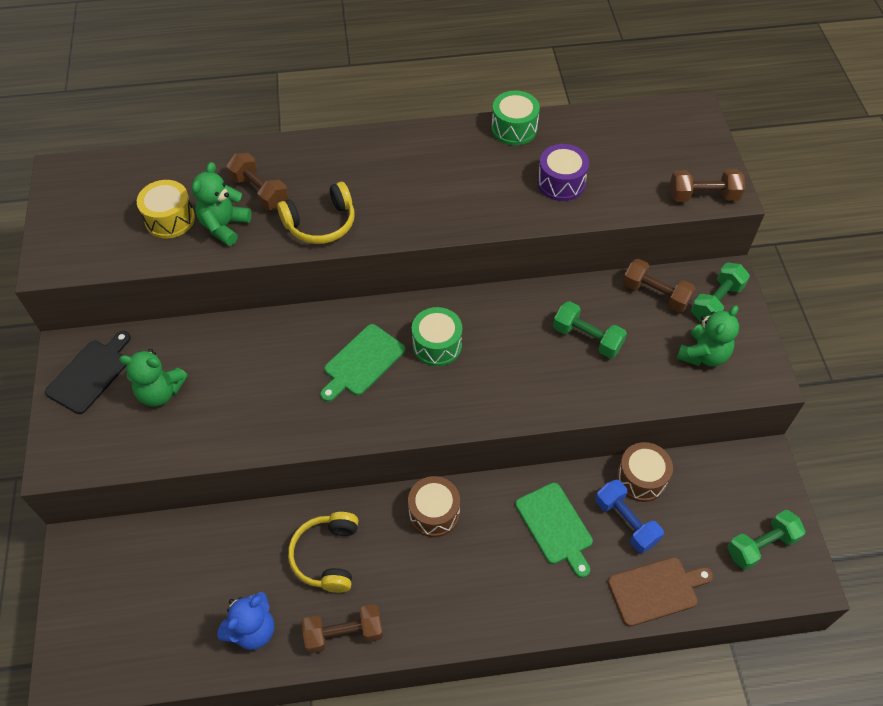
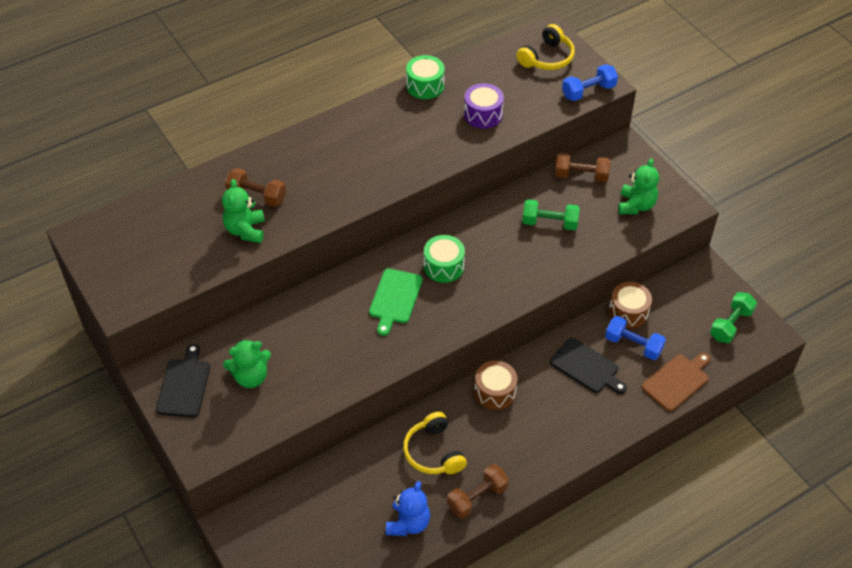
camera: 25 degrees left, 5 degrees down
yellow drum [137,180,195,238] -> none
yellow headphones [277,182,354,244] -> yellow headphones moved to [517,24,575,70]
green cutting board [516,483,593,578] -> black cutting board [550,338,627,394]
brown dumbbell [670,169,745,202] -> blue dumbbell [562,64,618,101]
green dumbbell [691,263,750,322] -> none

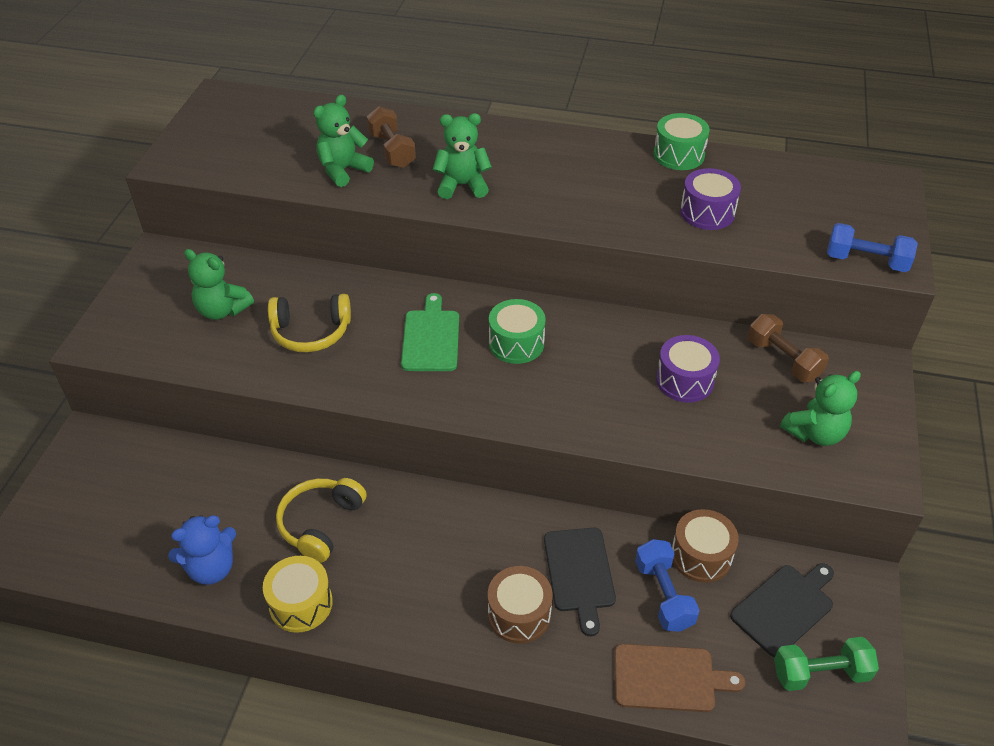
camera: 45 degrees right, 5 degrees down
black cutting board [156,344,210,417] -> black cutting board moved to [730,563,834,657]
green cutting board [369,268,423,336] -> green cutting board turned 120 degrees clockwise [401,293,459,371]
brown dumbbell [447,464,509,518] -> yellow drum [263,556,333,633]
brown drum [474,361,517,410] -> brown drum moved to [488,566,553,644]
yellow headphones [517,24,575,70] -> yellow headphones moved to [268,294,351,352]
green dumbbell [522,199,580,230] -> purple drum [656,335,720,403]
none -> green teddy bear [433,113,492,199]

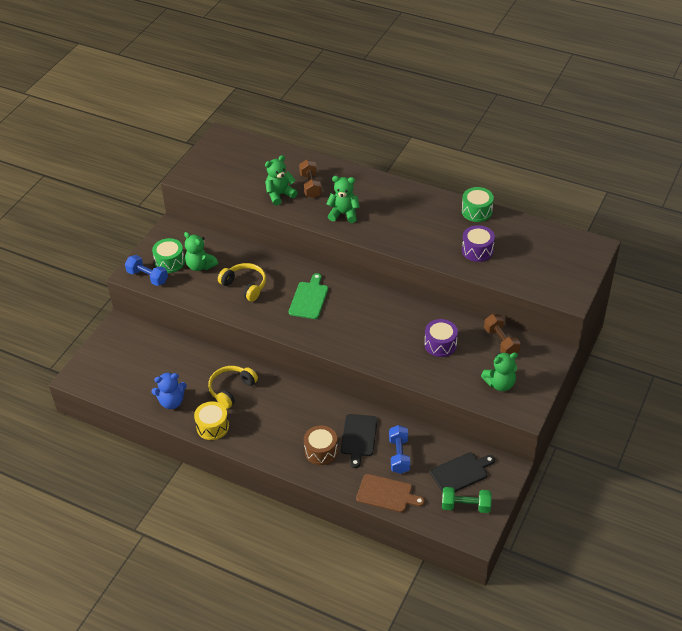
camera: 15 degrees right, 0 degrees up
yellow headphones [268,294,351,352] -> yellow headphones turned 150 degrees counterclockwise [218,263,266,302]
green drum [489,299,546,364] -> green drum moved to [152,238,185,273]
brown drum [672,509,739,583] -> none
blue dumbbell [827,223,918,272] -> blue dumbbell moved to [125,255,168,286]

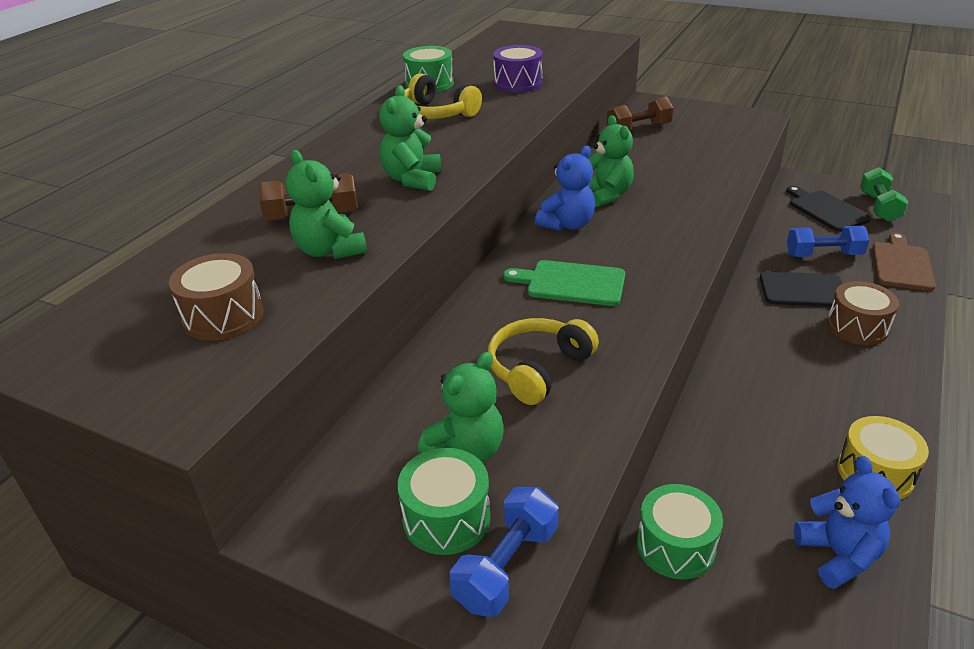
camera: 90 degrees left, 10 degrees down
yellow headphones [208,366,258,409] -> yellow headphones moved to [404,73,482,119]
purple drum [424,319,458,357] -> none
green teddy bear [481,352,518,391] -> green teddy bear moved to [588,115,634,207]
none -> brown drum [169,253,264,341]
none -> blue teddy bear [535,146,595,231]
none -> green drum [637,484,723,580]

